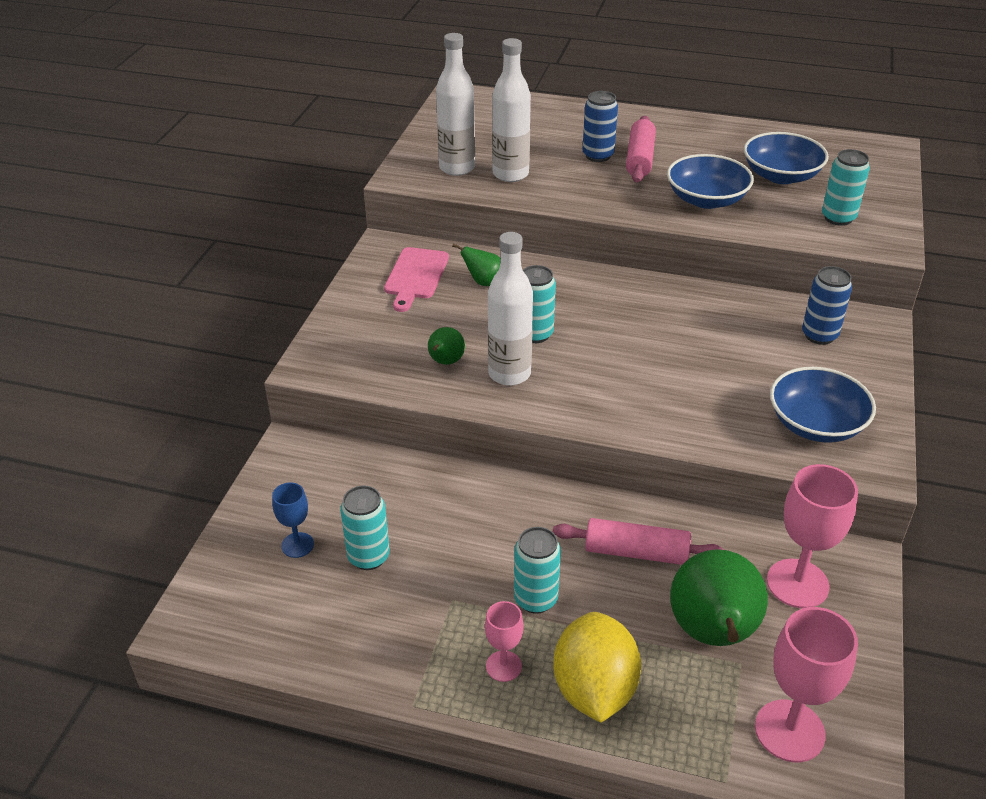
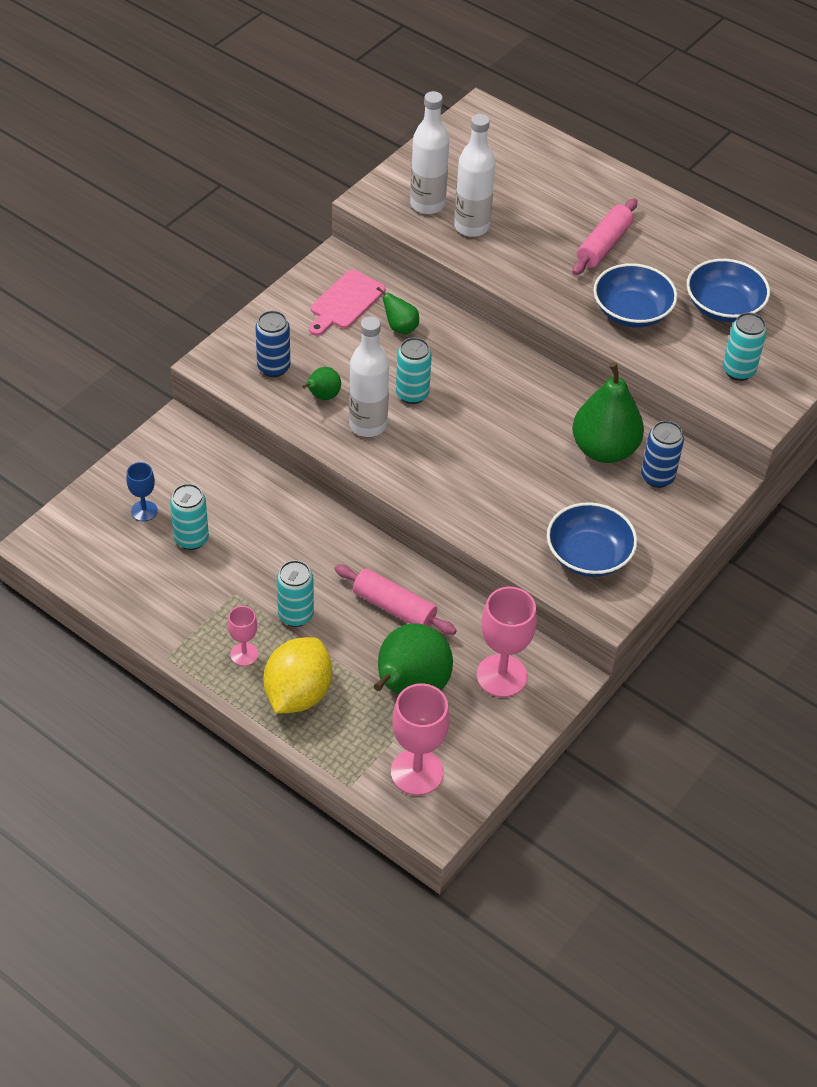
camera: 20 degrees right, 10 degrees up
blue can [582,91,618,162] -> blue can moved to [255,311,290,377]
none -> green pear [572,362,644,463]

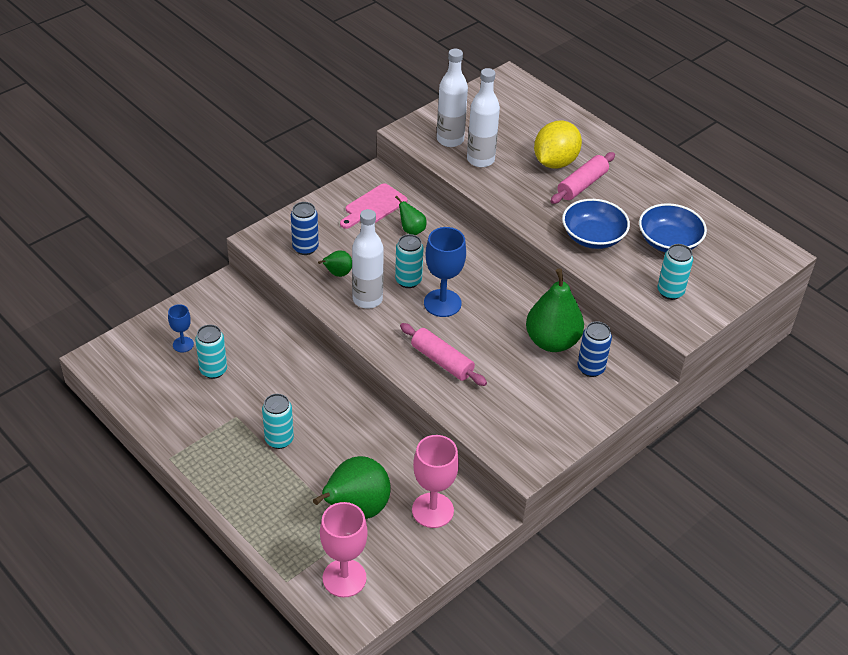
camera: 10 degrees right, 5 degrees down
pink goblet [228,606,258,666] -> none
yellow lemon [263,637,332,714] -> yellow lemon moved to [534,121,582,169]
pink rolling pin [334,565,457,635] -> pink rolling pin moved to [400,323,487,386]
blue bowl [547,502,637,577] -> none
none -> blue goblet [424,227,466,317]

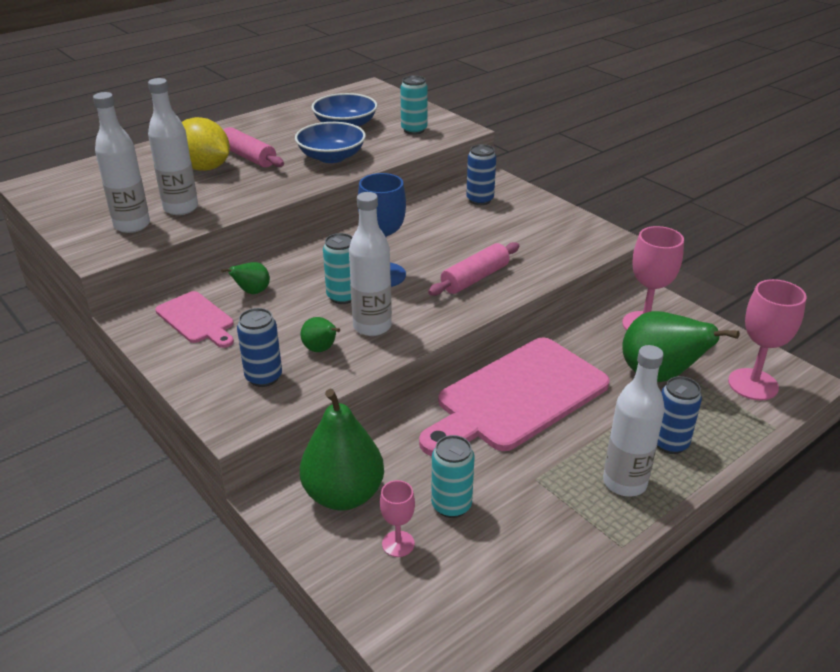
camera: 85 degrees left, 10 degrees down
blue goblet [168,304,194,353] -> pink goblet [380,480,415,557]
turquoise can [262,394,294,449] -> none
green pear [526,268,584,352] -> green pear moved to [300,389,384,510]
none -> pink cutting board [419,338,610,456]
none -> white bottle [603,345,665,497]
none -> blue can [657,376,702,454]

